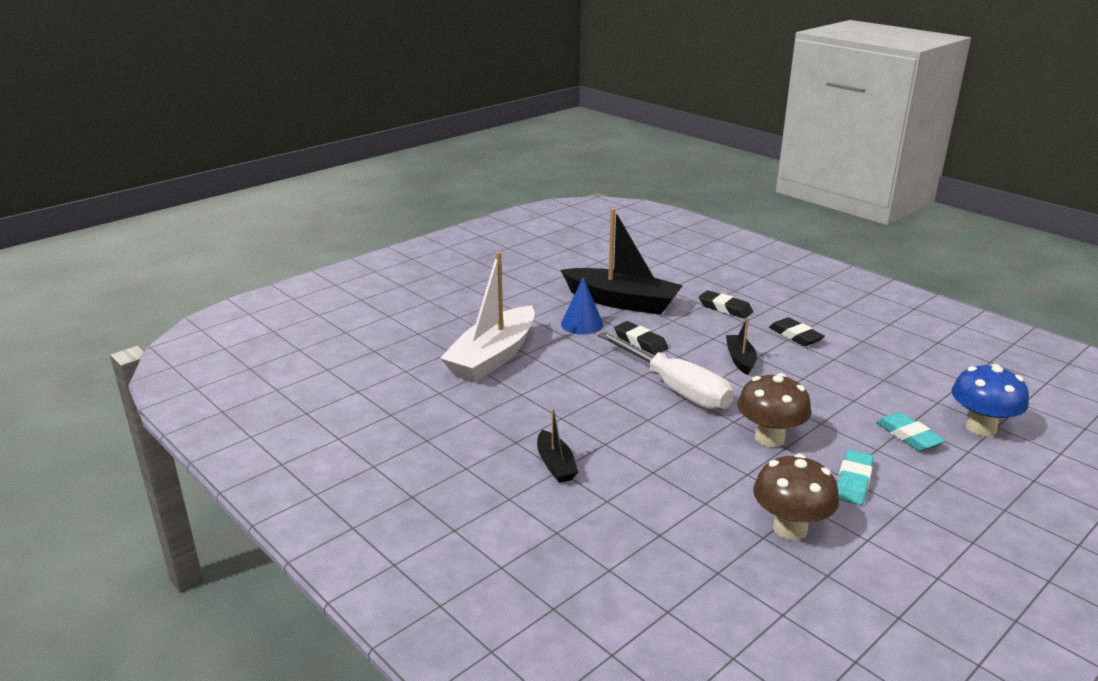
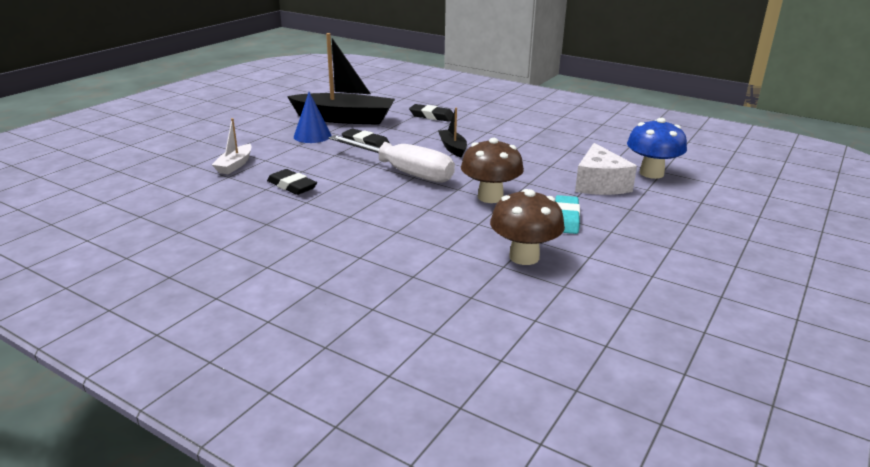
camera: 15 degrees left, 0 degrees up
white boat [440,252,535,382] -> white boat [212,118,252,174], size x0.48
black boat [537,408,578,483] -> none
black eraser [769,317,825,346] -> black eraser moved to [267,169,317,195]
turquoise eraser [876,412,945,452] -> white cheese [575,143,637,195]

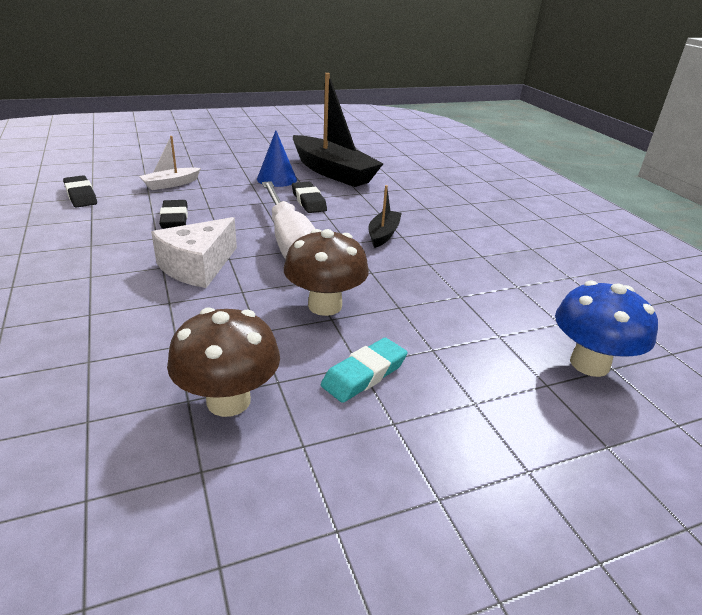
camera: 35 degrees right, 5 degrees up
black eraser [409,104,454,122] -> black eraser moved to [63,175,97,208]
white cheese [575,143,637,195] -> white cheese moved to [151,217,237,288]

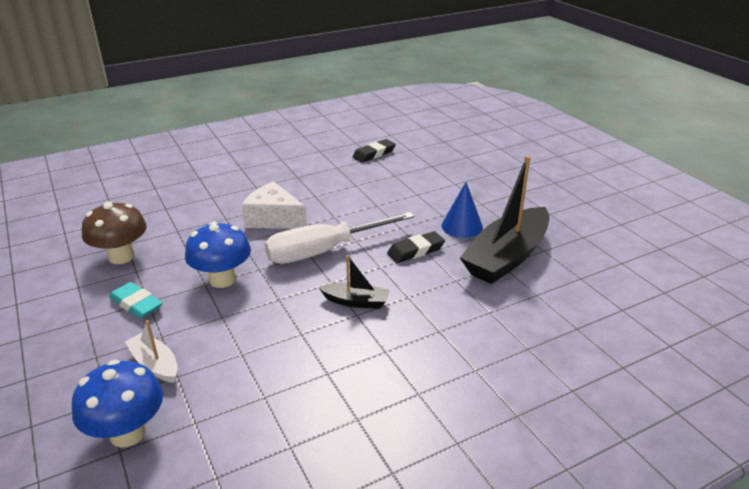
camera: 85 degrees right, 0 degrees up
white boat [139,136,201,190] -> white boat moved to [125,320,178,383]
black eraser [159,200,188,228] -> none
brown mushroom [284,229,369,316] -> blue mushroom [185,221,251,288]

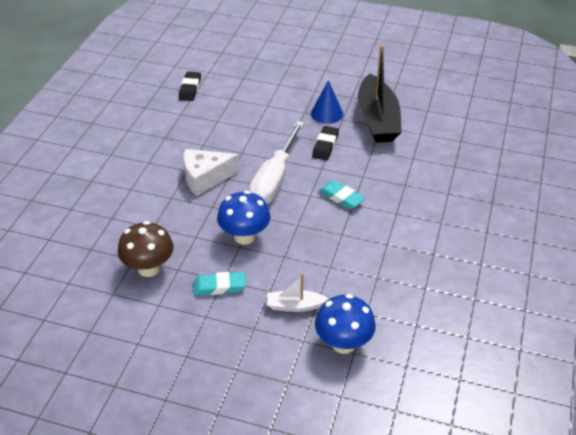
camera: 45 degrees left, 10 degrees up
black boat [319,255,390,309] -> turquoise eraser [319,180,365,209]

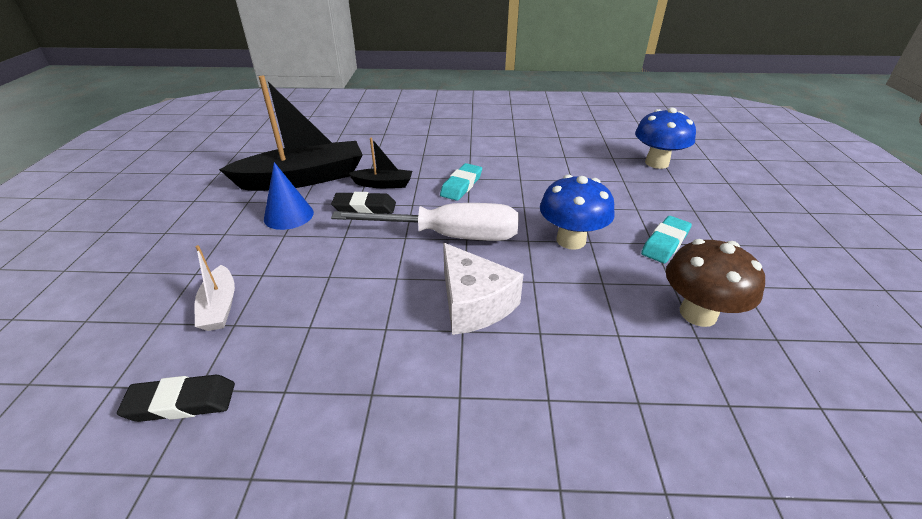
camera: 105 degrees left, 5 degrees down
turquoise eraser [193,272,246,295] -> turquoise eraser turned 60 degrees clockwise [641,216,692,263]
white boat [267,274,328,312] -> white boat moved to [194,245,235,331]
none -> black boat [348,138,412,188]

